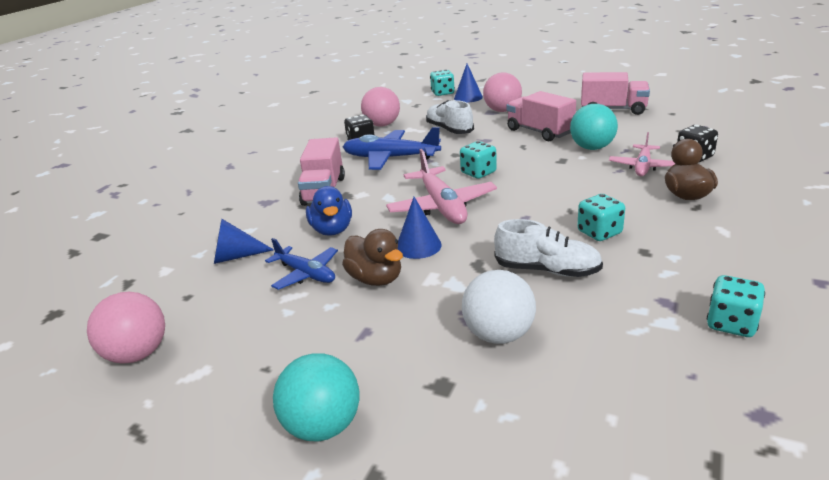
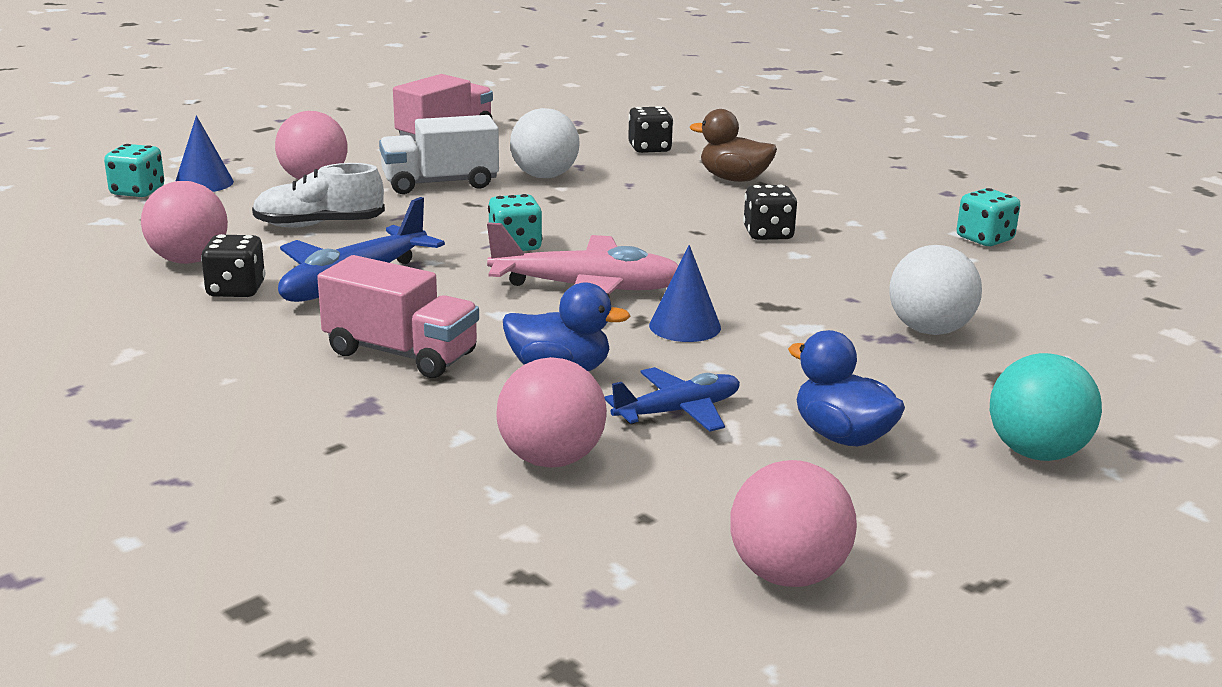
camera: 70 degrees left, 5 degrees down
blue cone [214,219,274,264] -> pink ball [496,357,607,468]
brown duck [342,229,403,286] -> none
white shoe [494,219,603,277] -> none
pink truck [506,91,576,141] -> white truck [379,115,499,194]
turquoise ball [570,104,618,150] -> white ball [510,108,580,178]
turquoise dice [577,194,625,241] -> black dice [743,185,797,240]
pink plane [609,132,675,176] -> none
none -> blue duck [788,330,905,446]

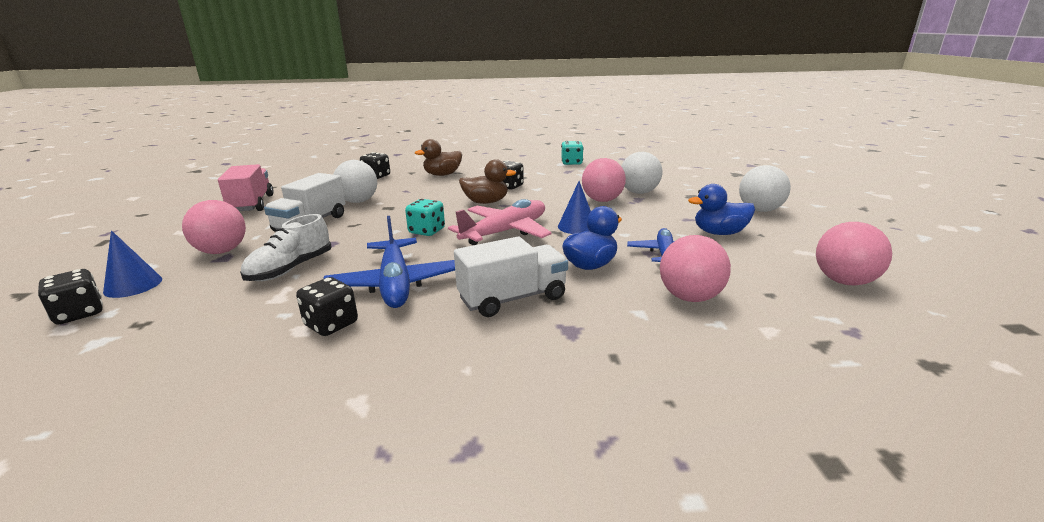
camera: 50 degrees left, 0 degrees up
turquoise dice [104,144,164,197] -> black dice [38,269,103,325]
pink ball [141,181,228,264] -> pink ball moved to [582,158,626,202]
pink truck [317,255,479,378] -> white truck [454,237,568,317]
turquoise ball [990,353,1102,461] -> white ball [739,165,791,212]
none -> brown duck [459,159,516,204]

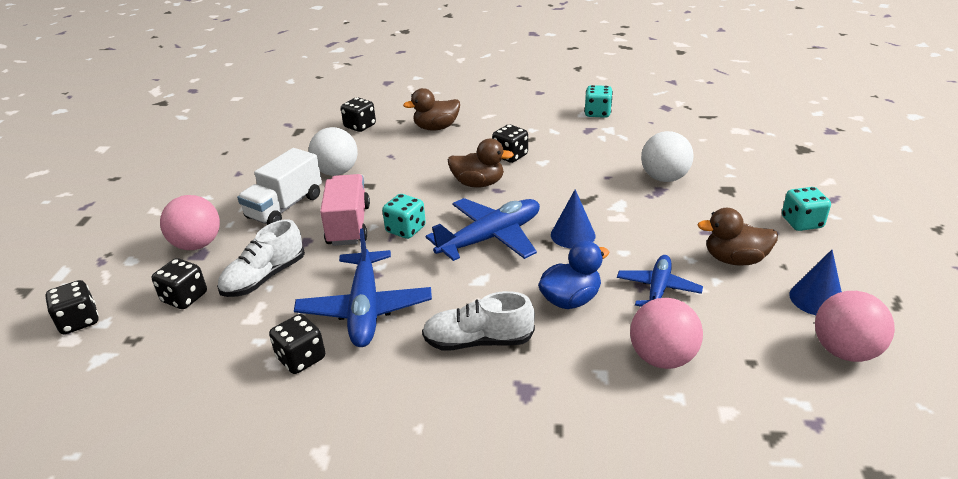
camera: 10 degrees right, 10 degrees up
blue cone [103,231,162,298] -> blue cone moved to [789,250,842,315]
pink truck [218,164,274,211] -> pink truck moved to [320,174,370,246]
pink plane [448,199,552,245] -> blue plane [426,198,540,261]
white truck [454,237,568,317] -> white shoe [422,291,535,351]
pink ball [582,158,626,202] -> none
blue duck [688,184,755,235] -> brown duck [697,208,778,266]
white ball [739,165,791,212] -> turquoise dice [782,187,831,231]
none -> black dice [152,258,207,309]

